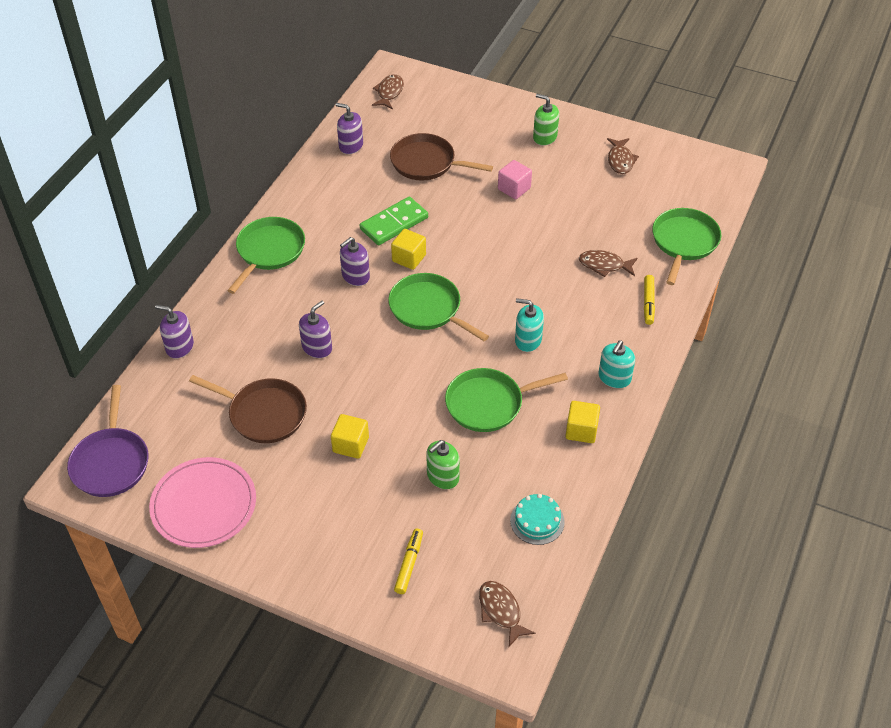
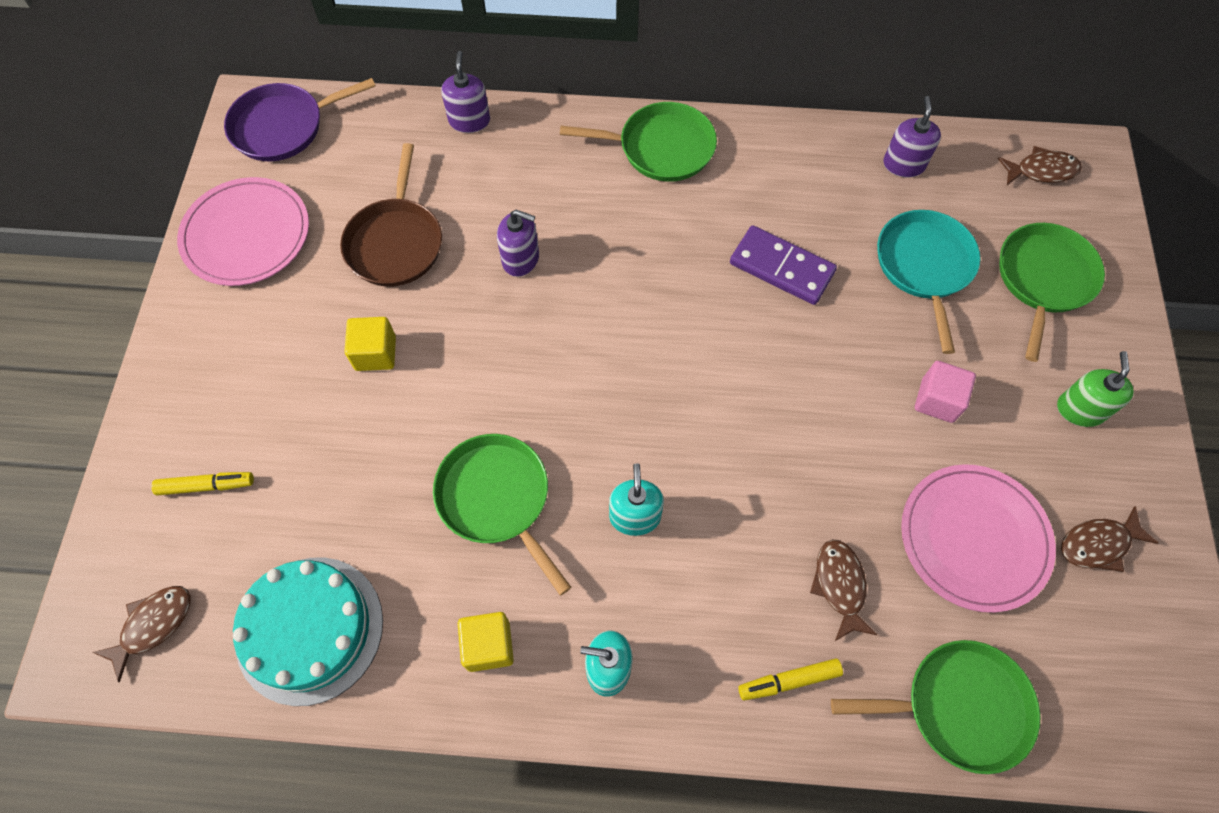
camera: 70 degrees right, 15 degrees up
purple soap dispenser [340,237,370,286] -> none
green domino [360,197,428,245] -> purple domino [730,225,837,305]
green pan [389,273,489,341] -> green pan moved to [999,223,1105,362]
brown pan [390,133,493,180] -> turquoise pan [877,210,980,354]
yellow cube [391,229,426,270] -> none
green soap dispenser [426,440,460,489] -> none
turquoise cake [510,494,565,545] -> turquoise cake [233,557,383,706], size x1.83
none -> pink plate [901,464,1056,613]

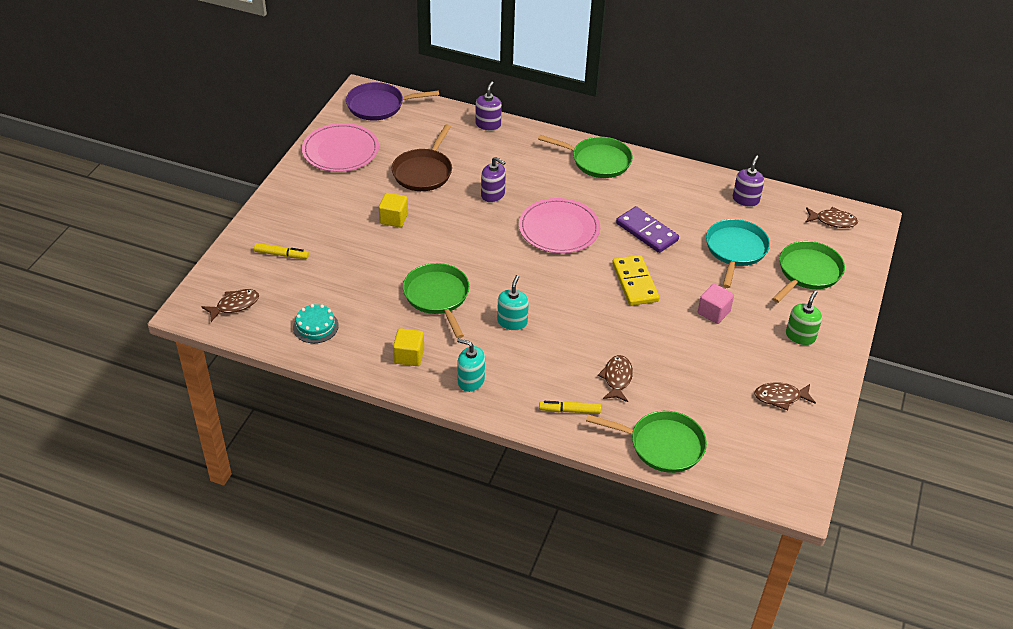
camera: 15 degrees right, 20 degrees down
turquoise cake [233,557,383,706] -> turquoise cake [293,304,339,343], size x0.55
pink plate [901,464,1056,613] -> pink plate moved to [519,198,600,253]
none -> yellow domino [612,255,660,306]

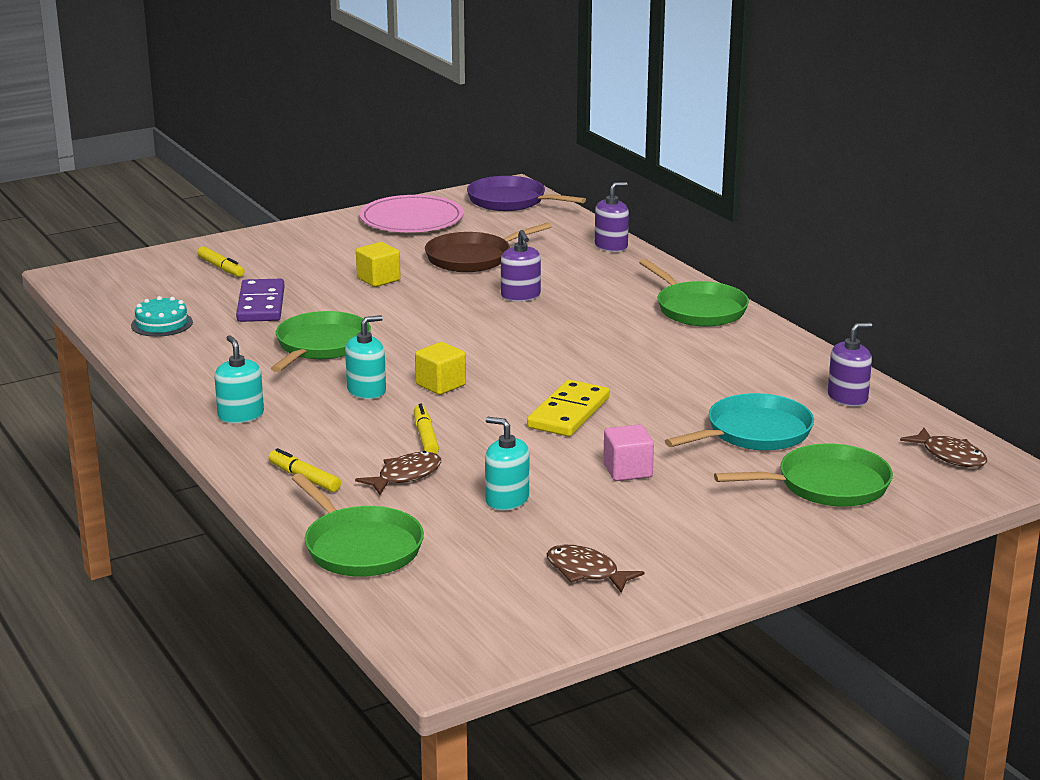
camera: 40 degrees right, 20 degrees down
brown fish [201,289,259,322] -> none
yellow cube [393,328,424,366] -> yellow cube moved to [415,342,466,395]
pink plate [519,198,600,253] -> none
purple domino [616,206,679,253] -> purple domino moved to [236,279,285,322]
green soap dispenser [786,290,822,345] -> none
none -> yellow marker [414,403,439,454]
none -> turquoise soap dispenser [485,417,529,511]

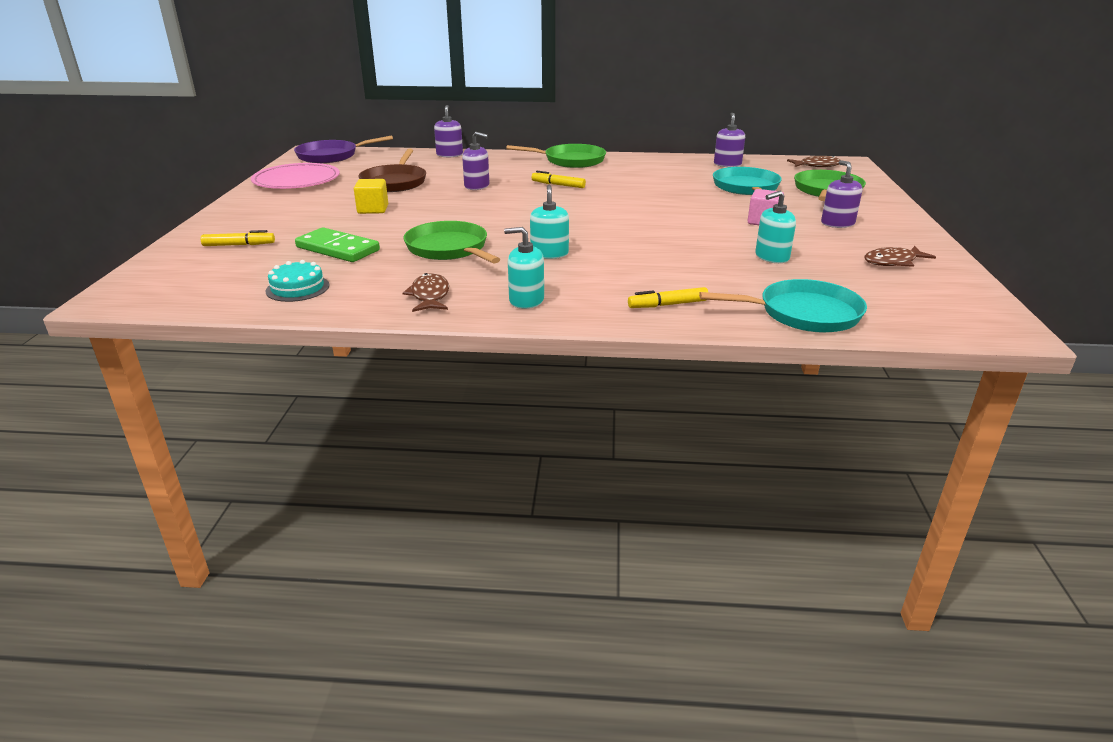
camera: 55 degrees left, 5 degrees up
purple domino [236,279,285,322] -> green domino [295,227,380,262]
green pan [291,473,424,577] -> turquoise pan [699,279,867,333]
brown fish [355,451,441,495] -> brown fish moved to [402,273,449,312]
yellow marker [414,403,439,454] -> yellow marker moved to [532,171,586,188]
yellow cube [415,342,466,395] -> none
yellow domino [527,380,610,436] -> none
none -> purple soap dispenser [821,160,862,228]

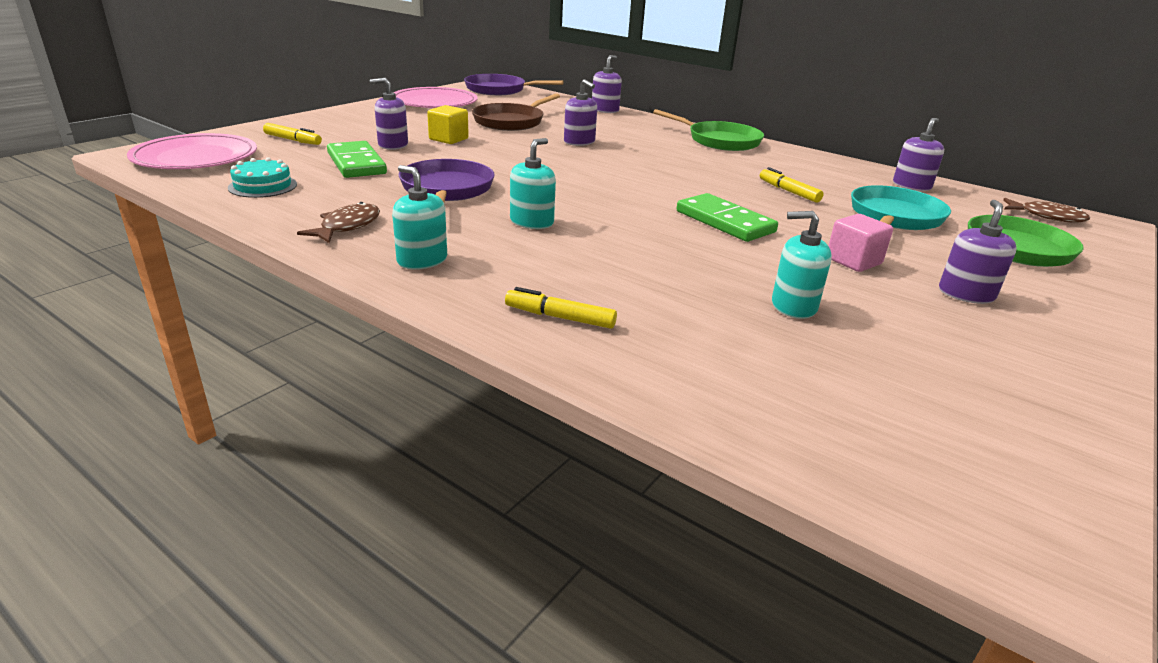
camera: 30 degrees right, 0 degrees up
green pan [403,221,500,263] -> purple pan [399,159,495,202]
yellow marker [532,171,586,188] -> yellow marker moved to [760,167,824,203]
turquoise pan [699,279,867,333] -> none
brown fish [864,246,936,267] -> none
none -> pink plate [127,133,257,169]
none -> purple soap dispenser [370,78,408,150]
none -> green domino [676,193,778,242]

